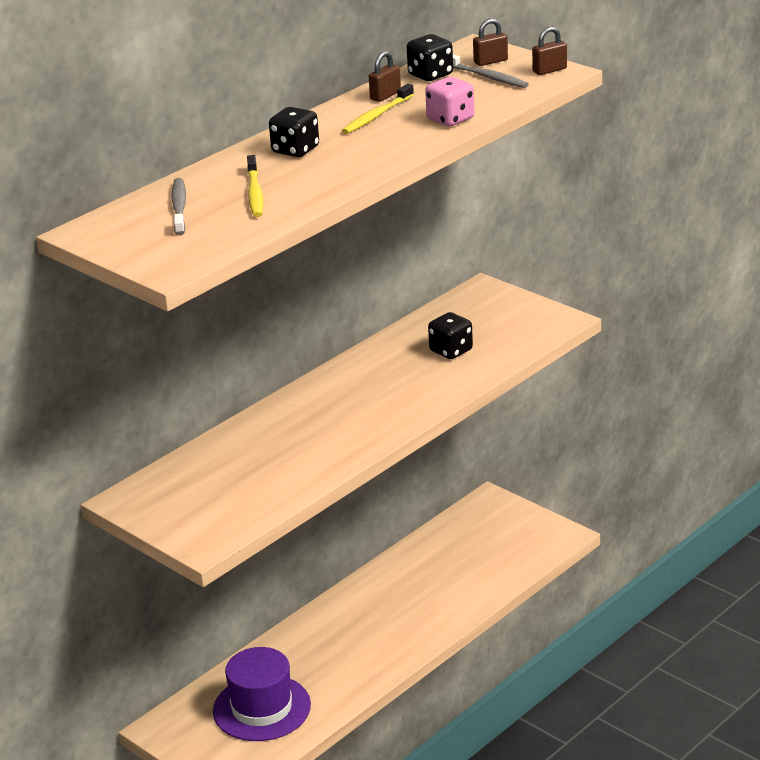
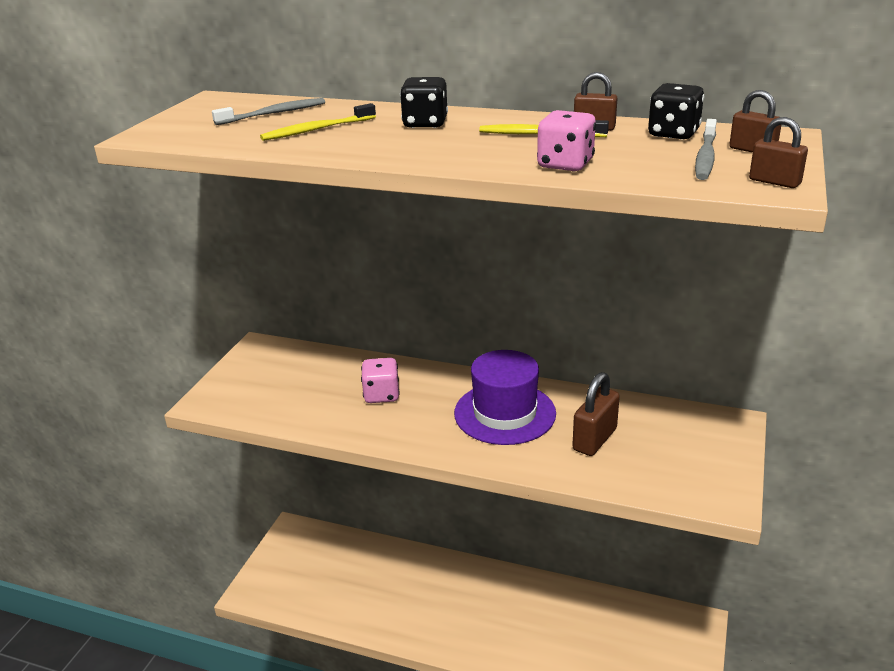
camera: 65 degrees right, 0 degrees up
purple hat [213,647,311,741] -> purple hat moved to [454,350,556,445]
black dice [428,312,473,359] -> brown padlock [572,372,620,456]
none -> pink dice [361,358,400,403]

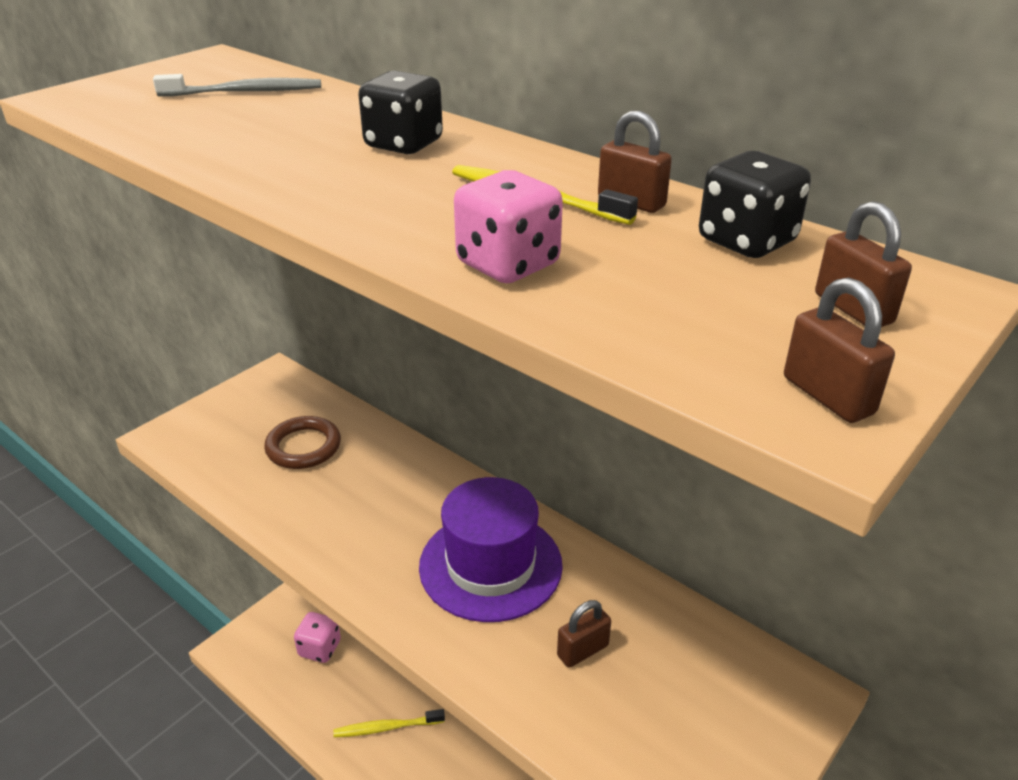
camera: 20 degrees right, 5 degrees up
yellow toothbrush [260,103,376,141] -> yellow toothbrush moved to [333,709,445,737]
pink dice [361,358,400,403] -> pink dice moved to [294,612,341,663]
brown padlock [572,372,620,456] -> brown padlock [557,600,611,668], size x0.62
grey toothbrush [695,119,717,180] -> none
none -> brown ring [264,416,341,469]

